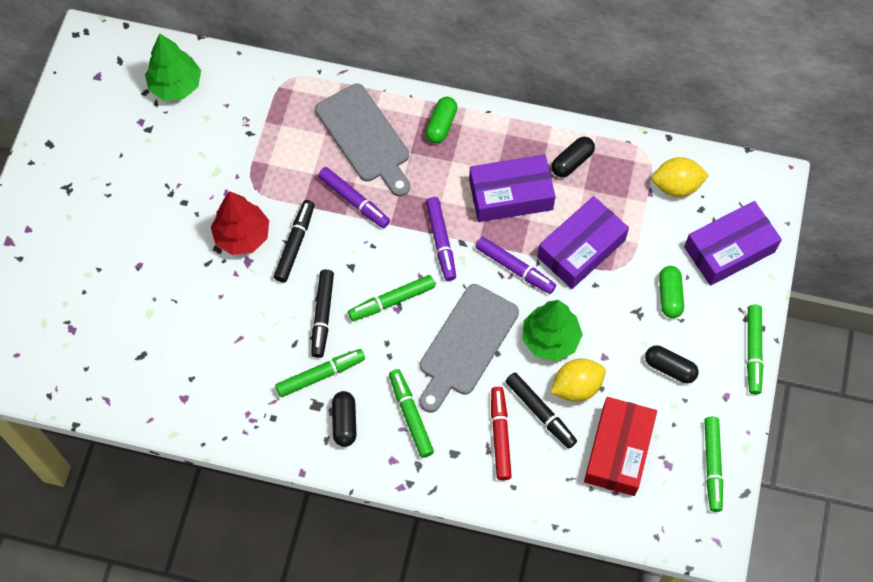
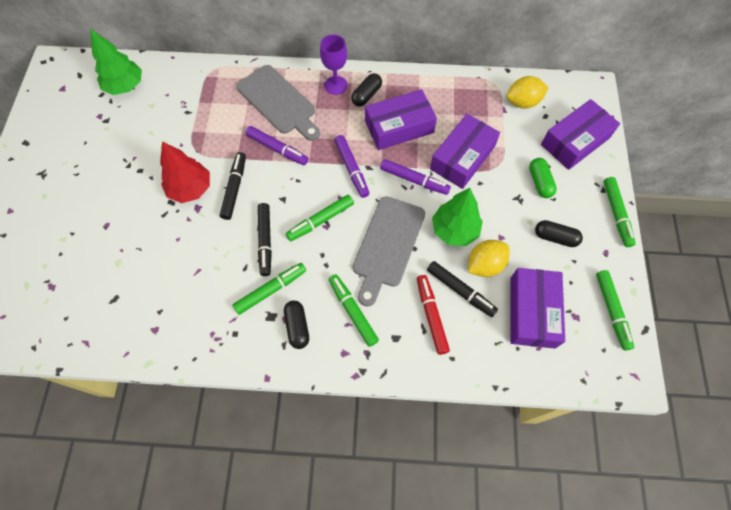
camera: 10 degrees left, 0 degrees up
green capsule [426,97,457,143] -> purple goblet [320,35,347,95]
black capsule [552,137,595,177] -> black capsule moved to [351,73,382,106]
red box [584,397,657,496] -> purple box [511,268,565,349]

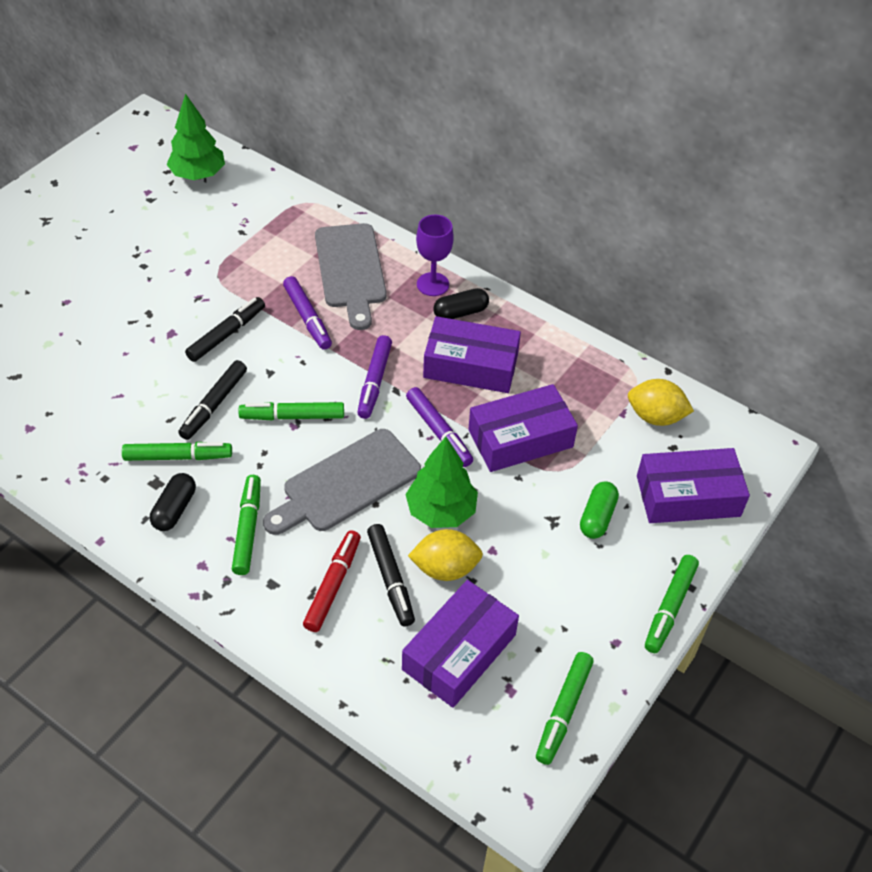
camera: 30 degrees right, 15 degrees down
red tree [160,141,210,203] -> none
black capsule [535,220,583,247] -> none

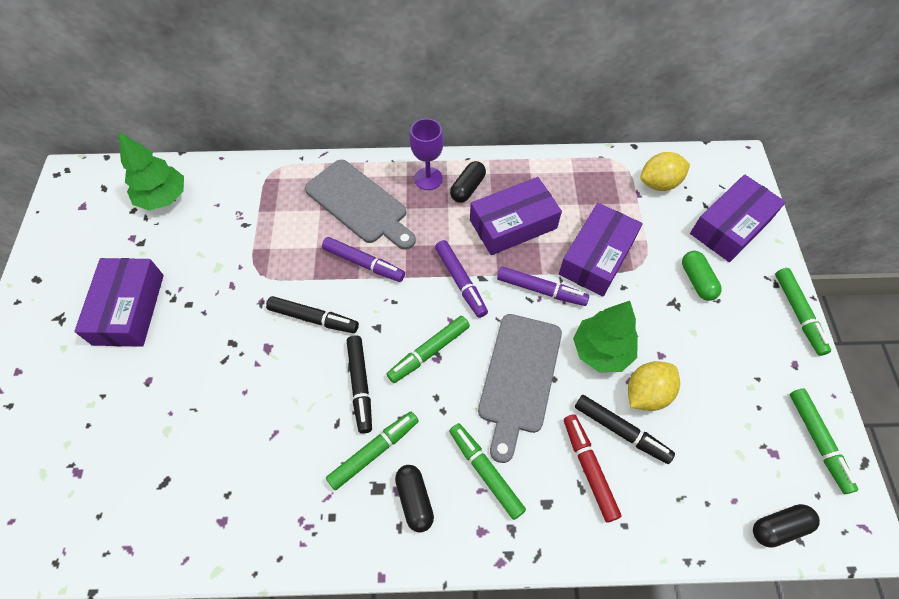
camera: 35 degrees left, 10 degrees up
black marker [185,297,265,362] -> black marker turned 105 degrees clockwise [266,296,359,333]
purple box [402,580,519,708] -> purple box moved to [74,258,164,347]
none -> black capsule [753,504,820,548]

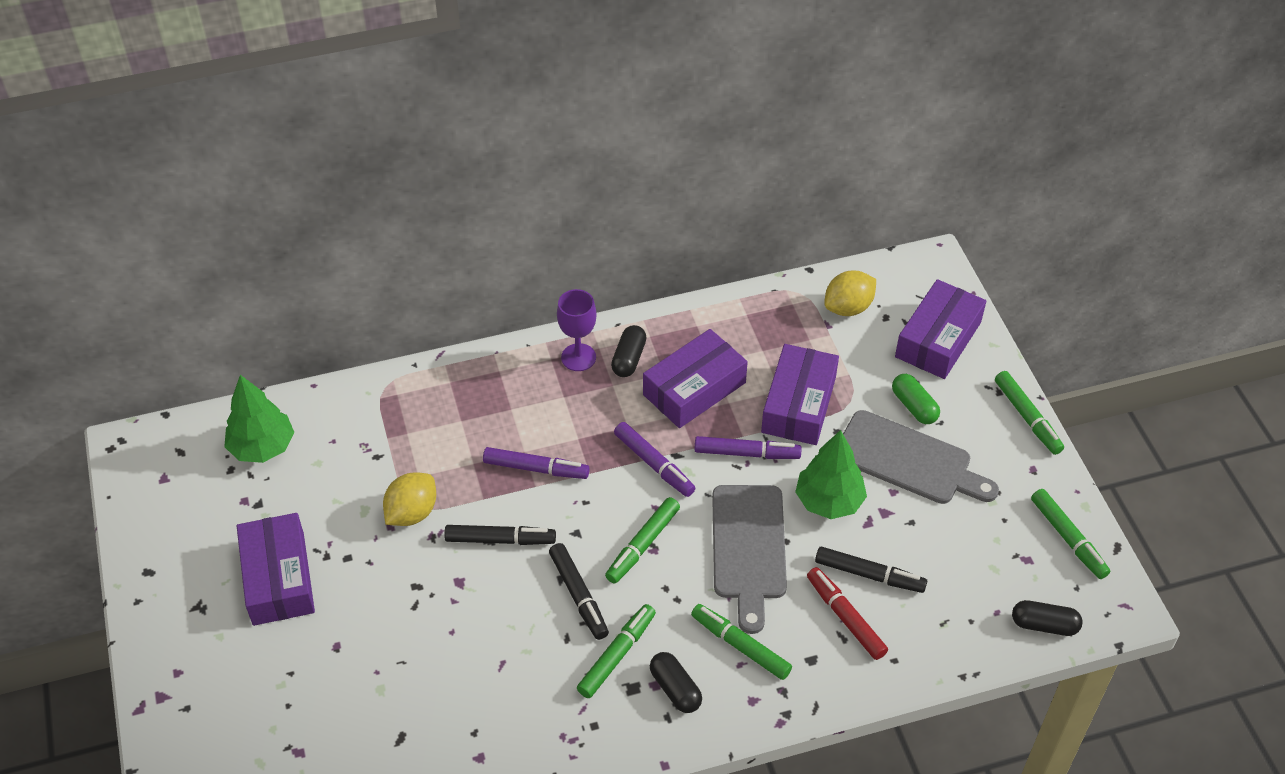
camera: 15 degrees left, 10 degrees down
grey cutting board [305,160,416,250] -> grey cutting board moved to [843,410,999,504]
yellow lemon [628,361,680,411] -> yellow lemon moved to [383,473,436,526]
black capsule [753,504,820,548] -> black capsule turned 45 degrees clockwise [1012,600,1083,636]

